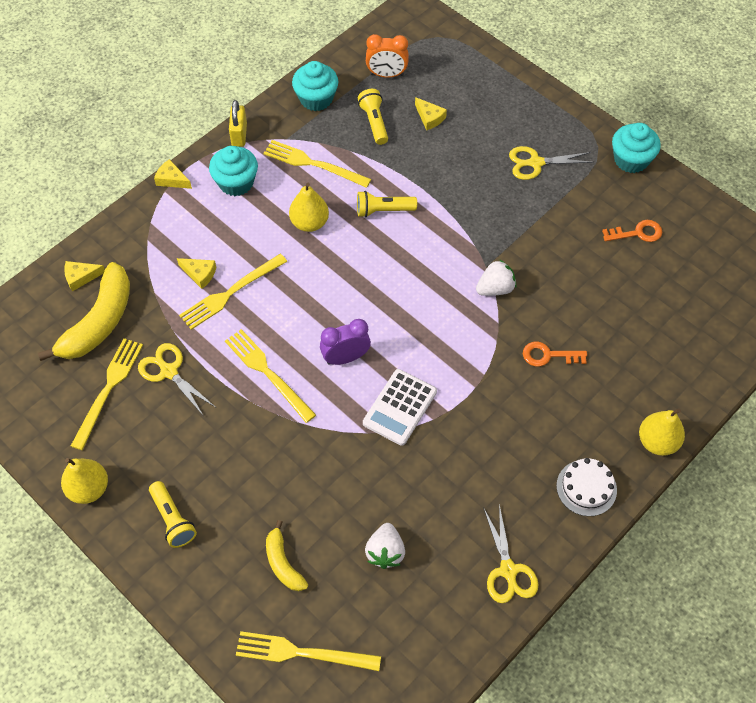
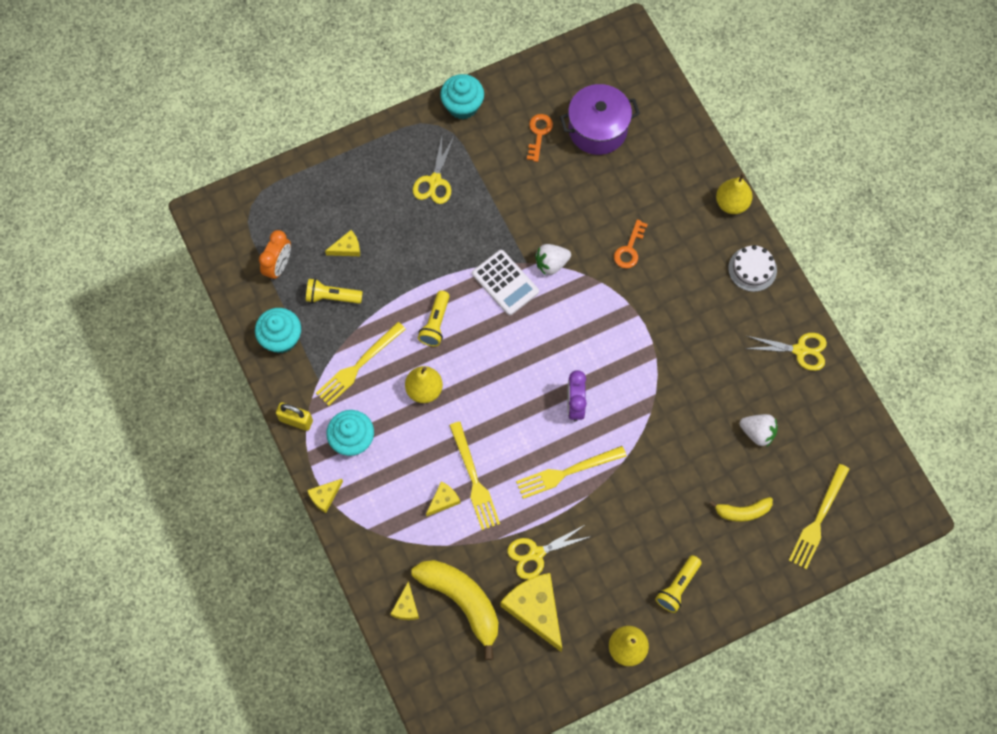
camera: 70 degrees left, 10 degrees up
yellow fork [71,338,143,450] -> yellow cheese [501,573,562,652]
yellow flashlight [149,481,197,548] -> yellow flashlight turned 135 degrees clockwise [655,555,702,613]
white calculator [363,369,437,446] -> white calculator moved to [472,250,539,315]
white strawberry [476,259,516,296] -> white strawberry turned 105 degrees counterclockwise [535,244,571,276]
none -> purple pot [560,84,640,155]

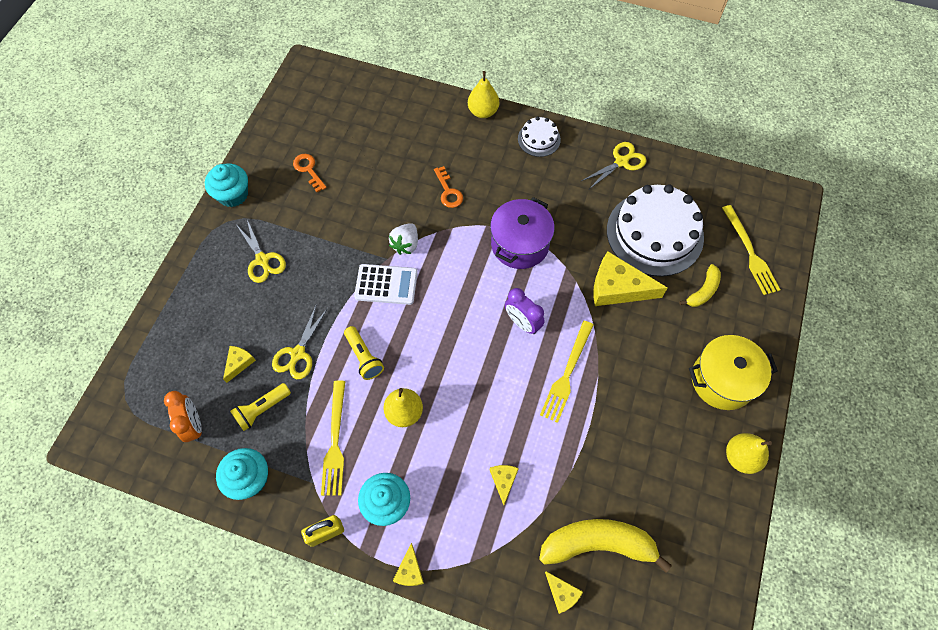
camera: 45 degrees left, 5 degrees down
yellow fork [449,422,500,530] -> none
yellow cheese [501,573,562,652] -> yellow cheese moved to [593,251,667,306]
yellow scissors [507,524,592,579] -> yellow scissors moved to [272,306,328,379]
purple pot [560,84,640,155] -> purple pot moved to [490,197,555,269]
yellow flashlight [655,555,702,613] -> yellow pot [689,335,778,410]
white strawberry [740,414,778,446] -> white cake [607,184,704,277]

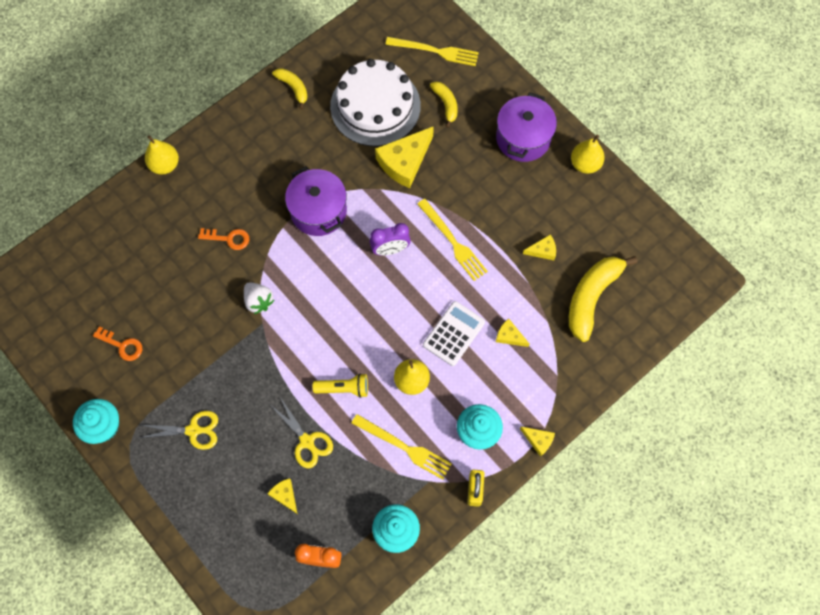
camera: 60 degrees left, 5 degrees up
yellow flashlight [230,383,291,431] -> none
orange key [293,154,327,192] -> orange key turned 150 degrees counterclockwise [93,326,142,361]
white calculator [354,264,418,305] -> white calculator moved to [423,301,485,366]
white cake [518,117,561,157] -> none
yellow cheese [545,571,583,614] -> yellow cheese moved to [523,234,556,260]
yellow scissors [582,142,646,189] -> yellow banana [272,68,308,110]
yellow pot [689,335,778,410] -> purple pot [496,92,557,162]

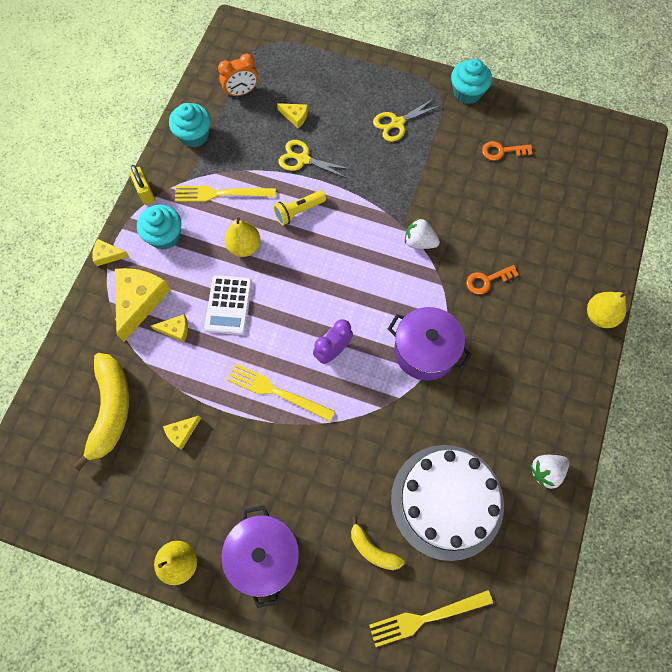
camera: 150 degrees right, 0 degrees up
yellow banana [272,68,308,110] -> white strawberry [530,455,569,489]
yellow cheese [375,126,434,188] -> yellow cheese moved to [115,268,170,342]

